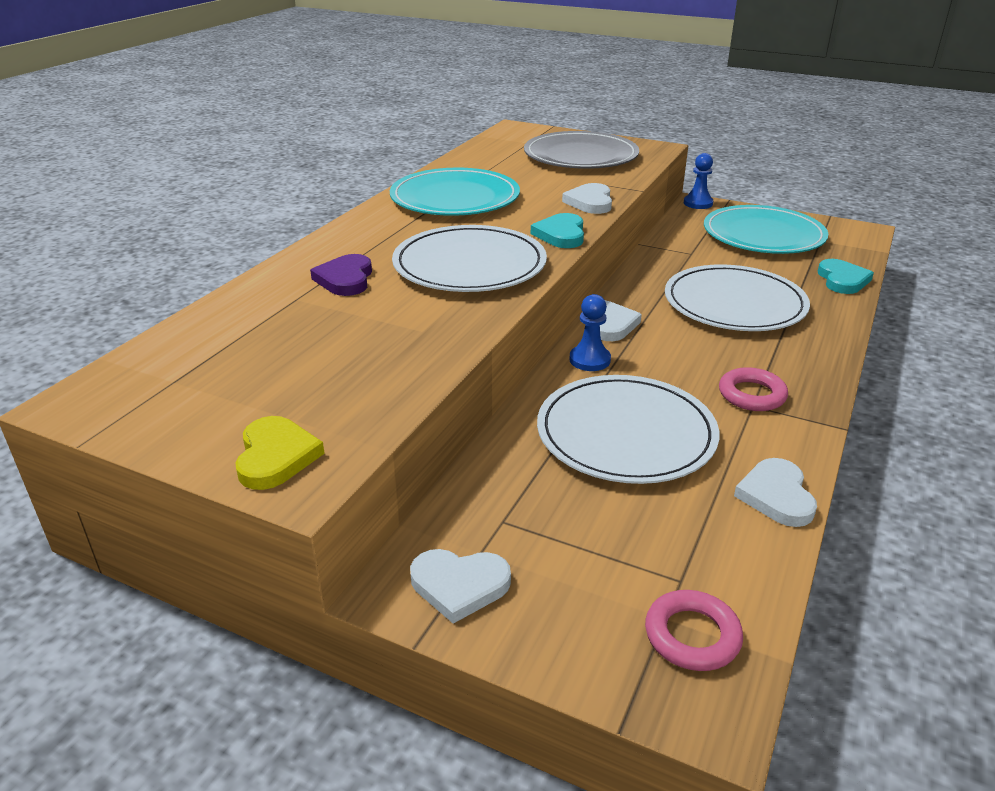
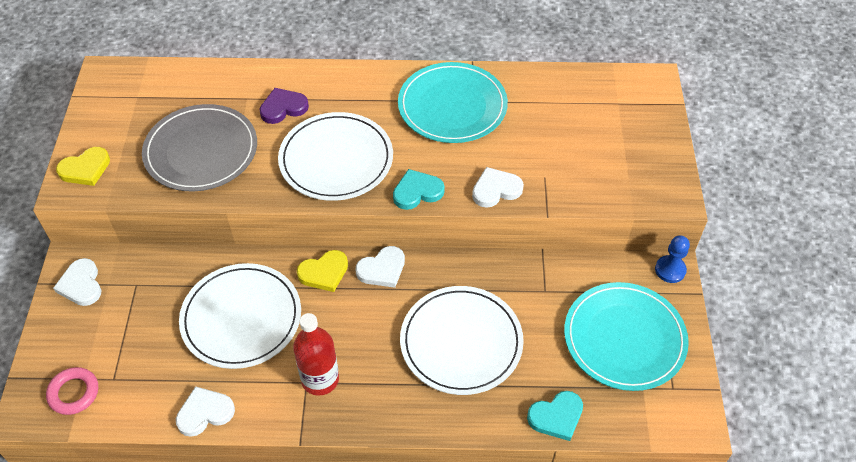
camera: 65 degrees right, 20 degrees up
grey plate [524,131,639,169] -> grey plate moved to [142,104,257,191]
blue pawn [569,294,611,371] -> yellow heart [297,250,348,292]
pink ring [719,367,788,411] -> red bottle [293,313,339,396]

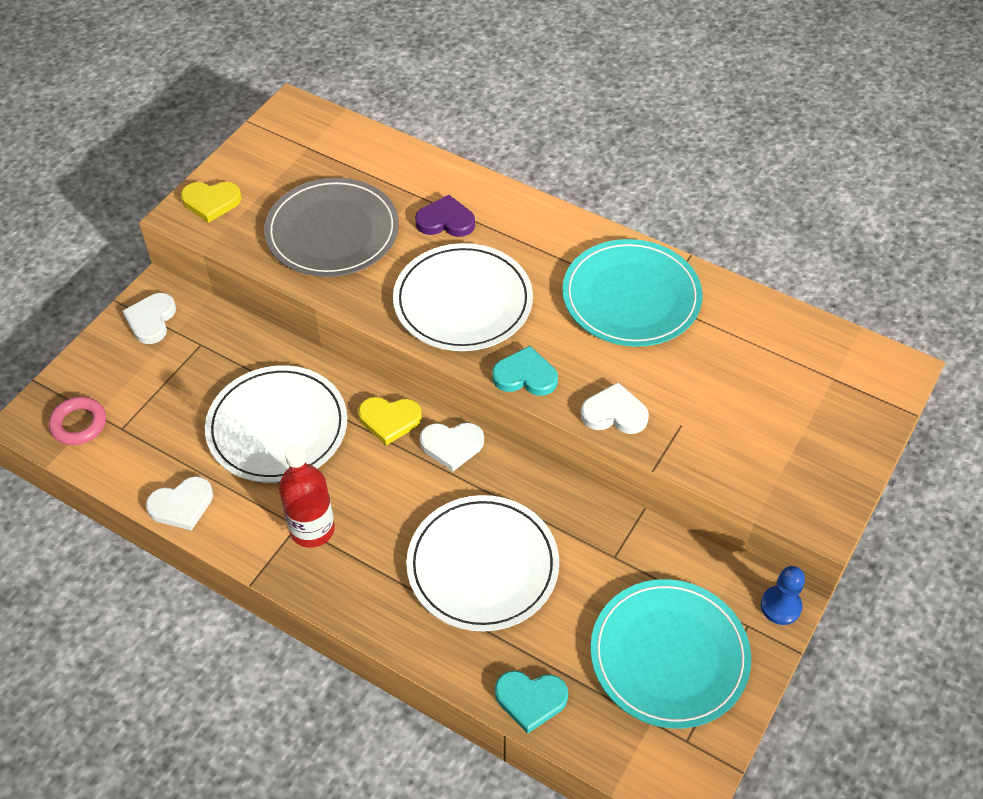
camera: 30 degrees right, 0 degrees up
white heart [176,386,235,437] -> white heart turned 150 degrees clockwise [146,476,213,531]

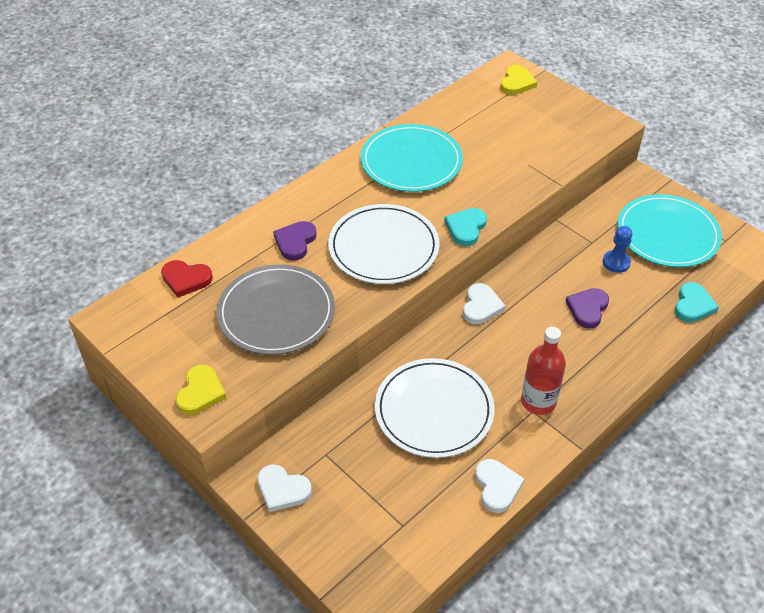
camera: 75 degrees left, 5 degrees down
pink ring [49,397,106,445] -> none
yellow heart [358,397,422,445] -> yellow heart moved to [500,65,537,95]
white plate [406,495,559,632] -> purple heart [565,288,609,329]
white heart [581,382,649,434] -> none
blue pawn [761,566,805,625] -> blue pawn moved to [603,226,632,273]
none -> red heart [161,260,213,297]

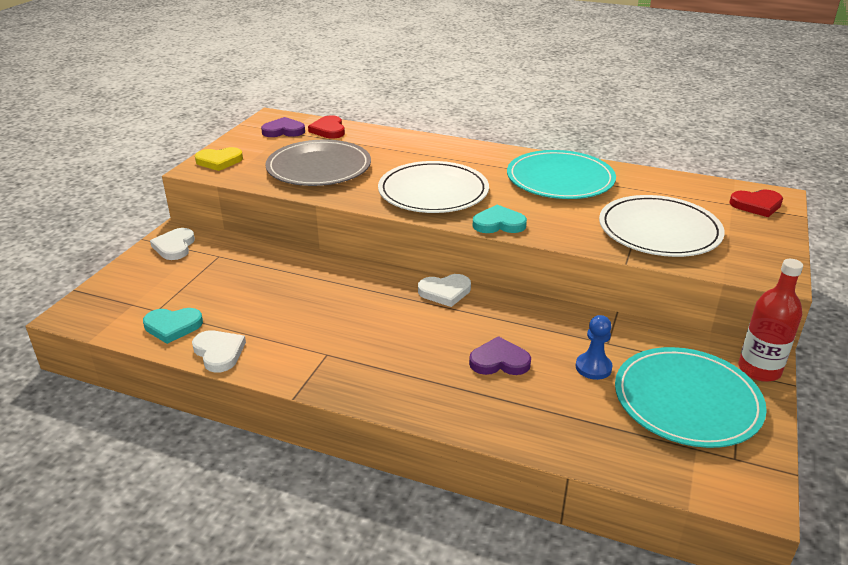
camera: 65 degrees right, 15 degrees down
purple heart [273,221,317,261] -> purple heart moved to [261,117,305,137]
white plate [375,358,495,458] -> white plate moved to [599,195,725,257]
white heart [475,459,524,513] -> white heart turned 90 degrees counterclockwise [192,330,246,373]
yellow heart [500,65,537,95] -> red heart [729,190,783,217]
red bottle [521,327,566,415] -> red bottle moved to [738,259,803,382]
turquoise heart [675,282,719,323] -> turquoise heart moved to [143,308,203,344]

